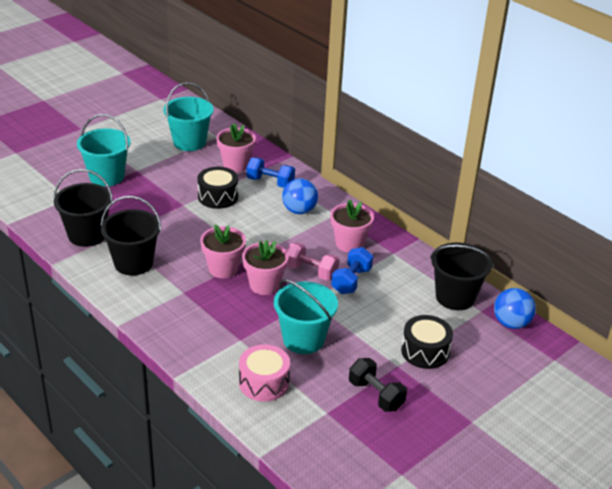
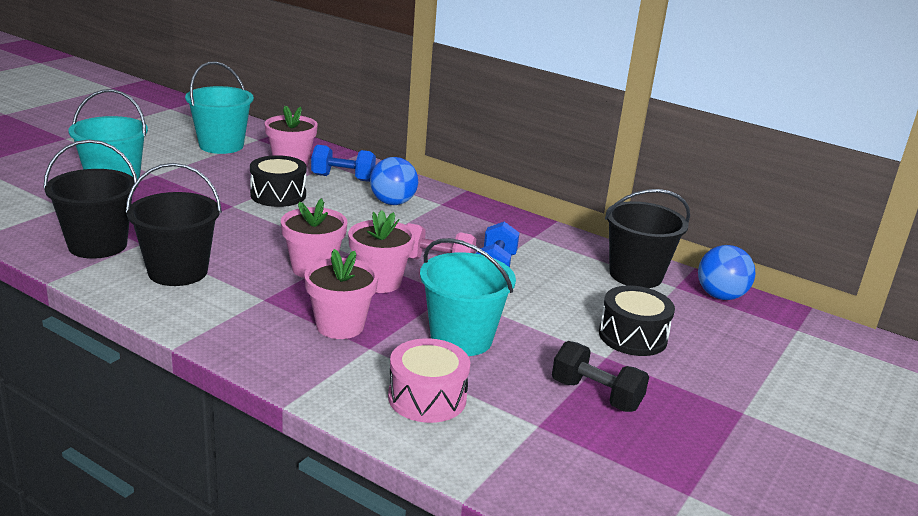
camera: 15 degrees left, 10 degrees down
pink flower pot [330,199,374,253] -> pink flower pot moved to [305,249,378,339]

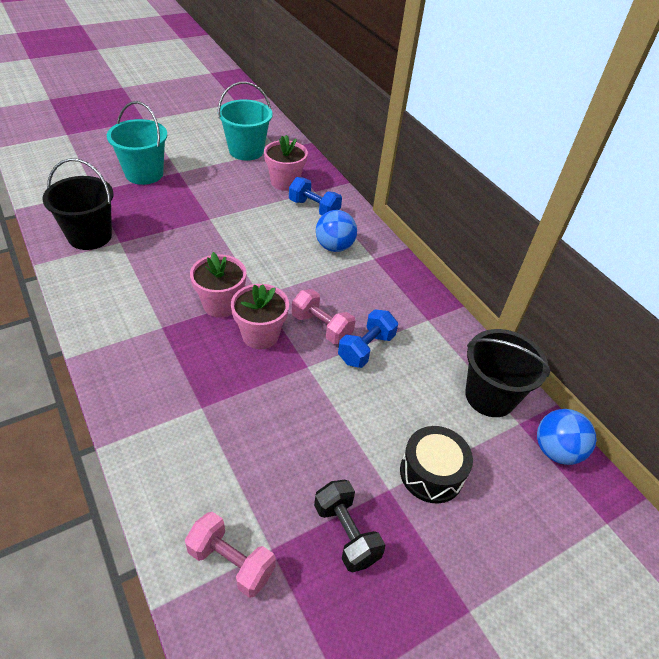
camera: 25 degrees right, 20 degrees up
black bucket [126,163,222,286] -> none
black drum [250,155,306,207] -> none
pink flower pot [305,249,378,339] -> none
pink drum [388,338,470,423] -> none
turquoise bucket [420,238,516,356] -> none
none -> pink dumbbell [185,512,276,598]

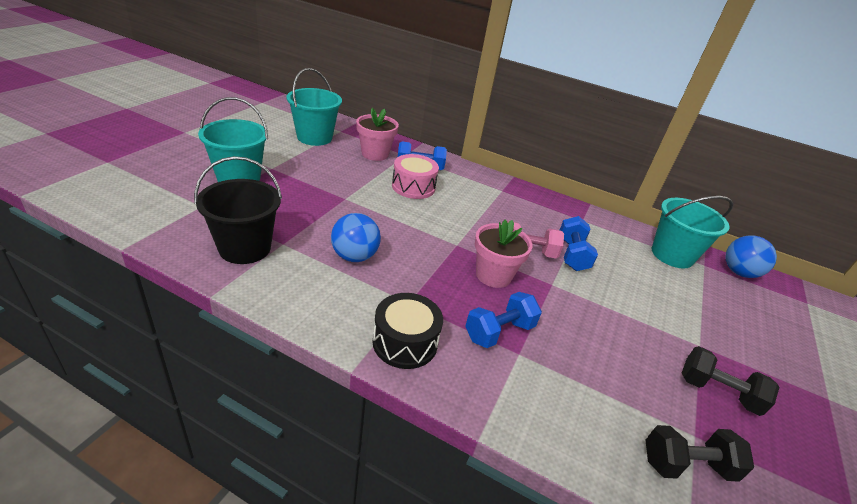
camera: 35 degrees left, 10 degrees down
pink dumbbell [185,512,276,598] -> black dumbbell [646,425,754,482]
pink flower pot [190,252,246,318] -> none
blue ball [316,210,357,252] -> blue ball moved to [331,213,381,262]
black drum [400,426,473,503] -> black drum moved to [372,293,443,369]
black bucket [465,329,551,417] -> turquoise bucket [652,196,733,269]
none -> pink drum [392,154,439,199]
none -> blue dumbbell [465,292,542,348]

